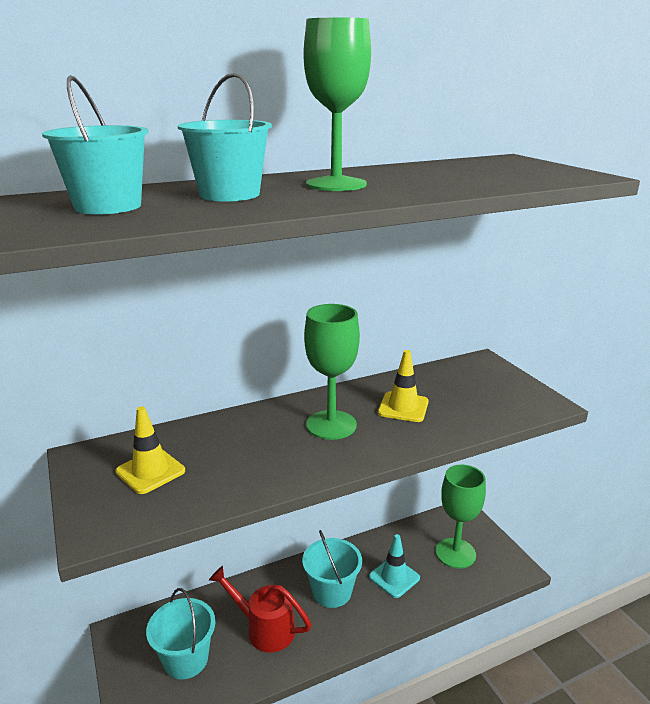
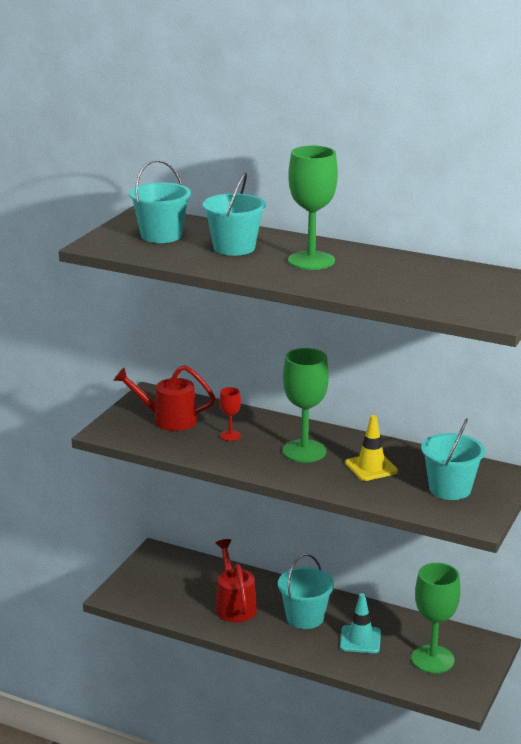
camera: 50 degrees right, 0 degrees up
yellow traffic cone [115,406,185,494] -> red watering can [113,365,216,431]
turquoise bucket [146,588,215,679] -> turquoise bucket moved to [421,418,485,500]
none -> red goblet [219,387,241,441]

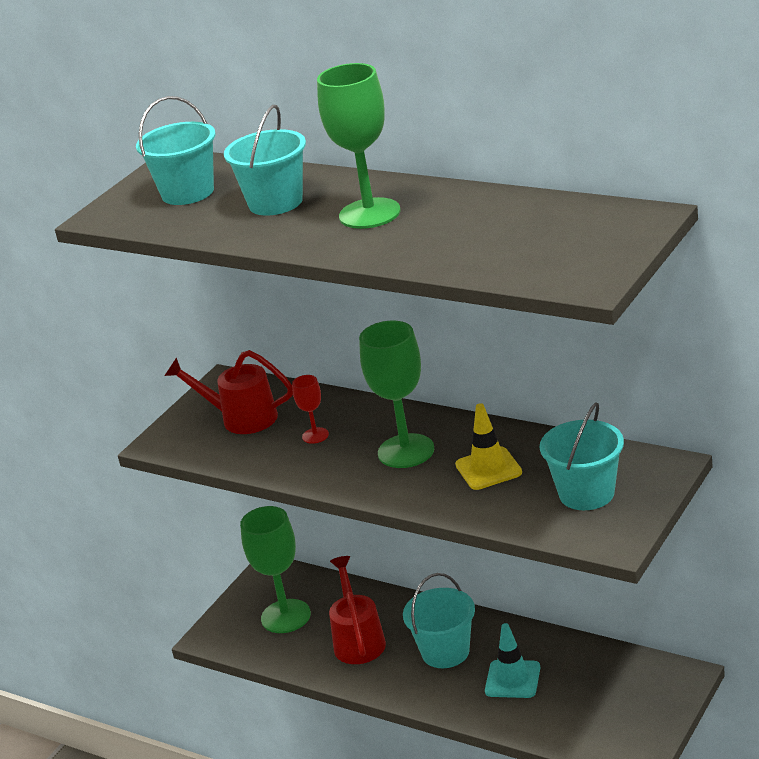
camera: 10 degrees right, 5 degrees up
green goblet [411,563,460,673] -> green goblet moved to [240,506,311,633]

